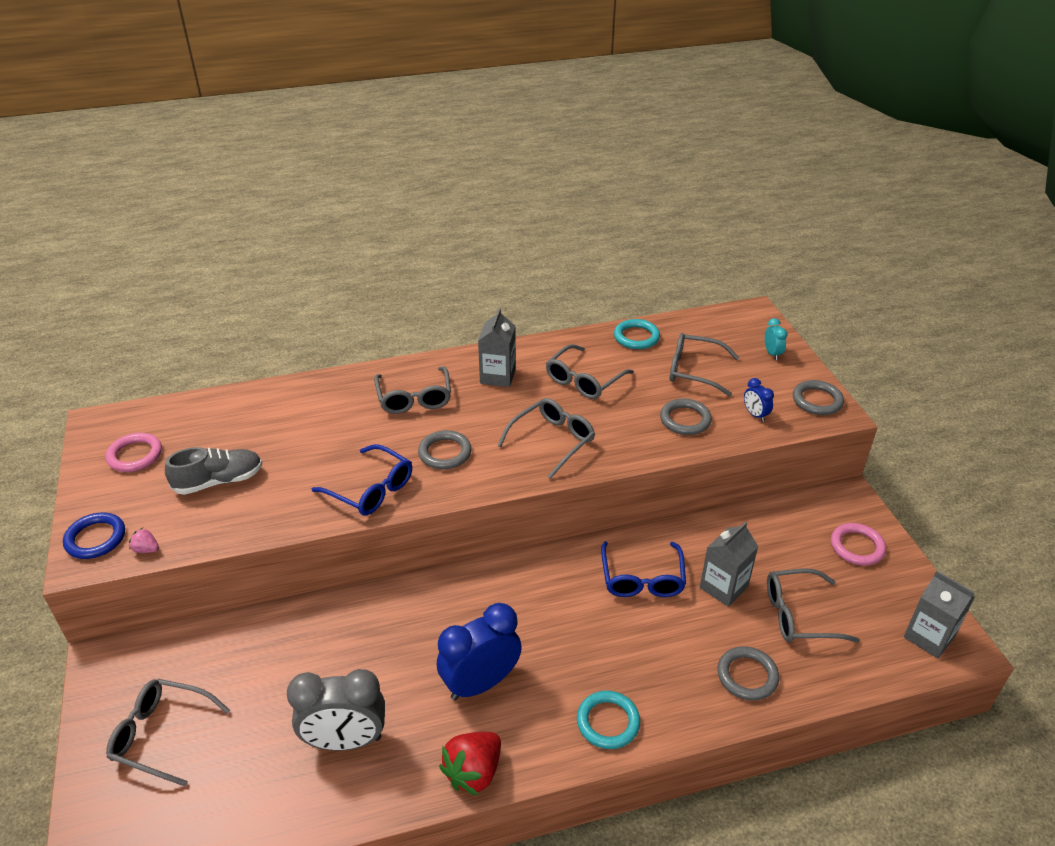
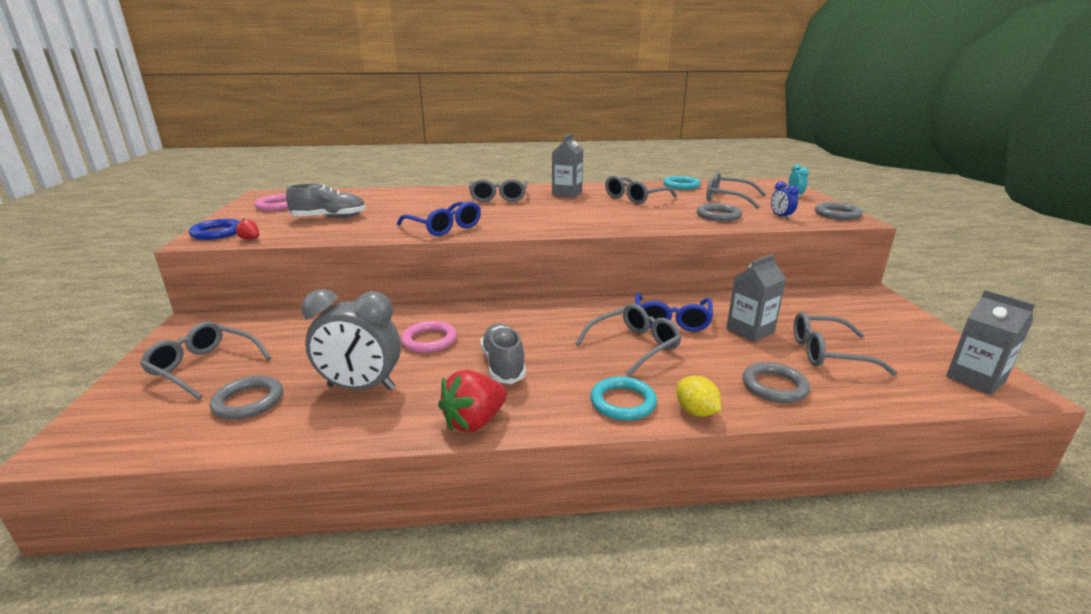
camera: 10 degrees right, 15 degrees down
pink strawberry [129,528,159,553] -> red strawberry [235,219,259,240]
grey ring [418,430,472,469] -> grey ring moved to [210,376,283,419]
blue clock [437,603,522,700] -> grey shoe [481,323,526,384]
grey glasses [497,398,595,479] -> grey glasses moved to [575,304,682,377]
pink ring [831,523,886,566] -> pink ring moved to [401,321,457,353]
none -> yellow lemon [676,375,721,417]

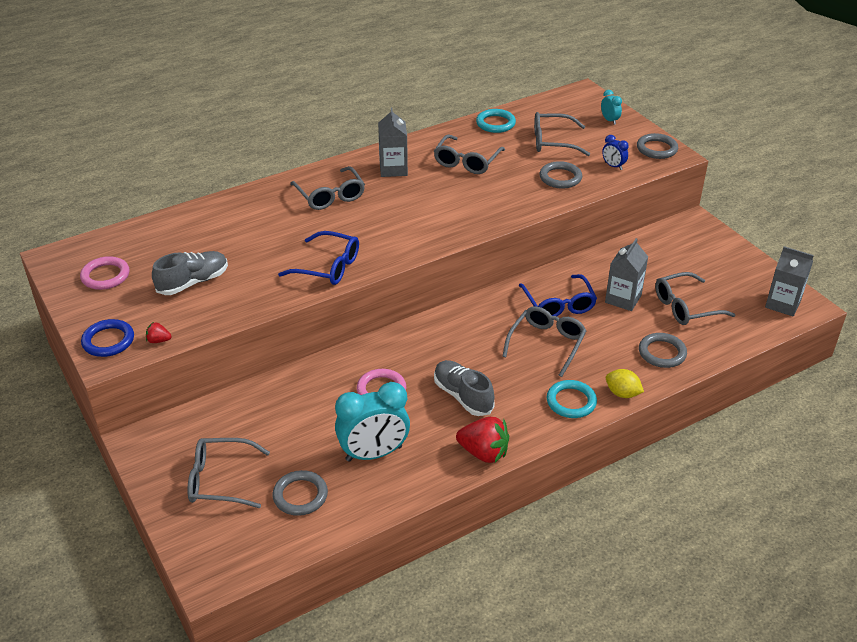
camera: 25 degrees left, 15 degrees up
grey clock [302,289,401,390] -> turquoise clock [335,382,410,462]
red strawberry [438,370,507,432] -> red strawberry turned 90 degrees counterclockwise [456,417,509,463]

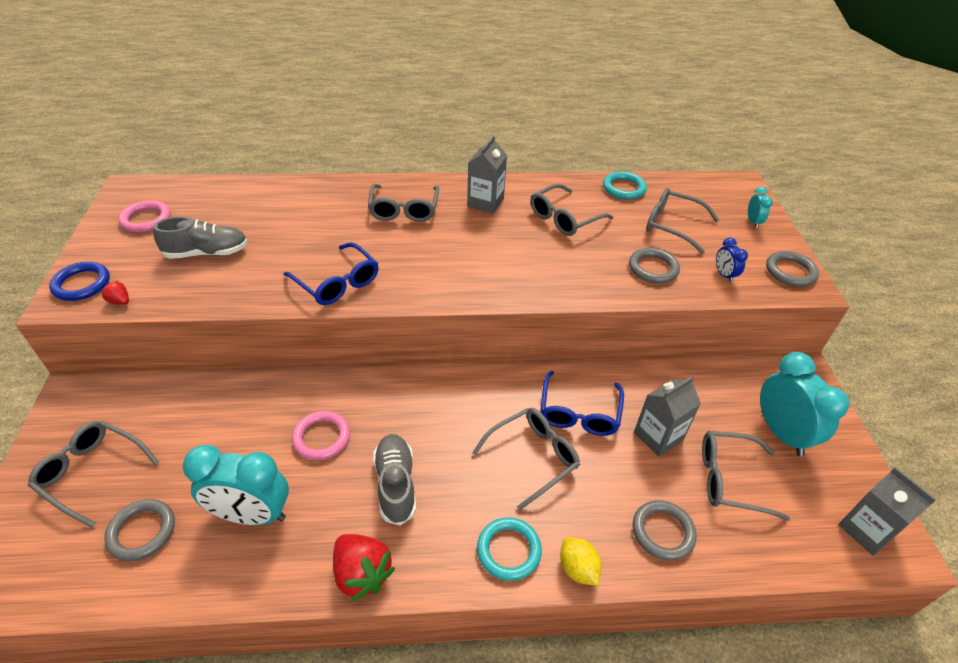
camera: 25 degrees right, 5 degrees up
none -> turquoise clock [760,352,850,457]

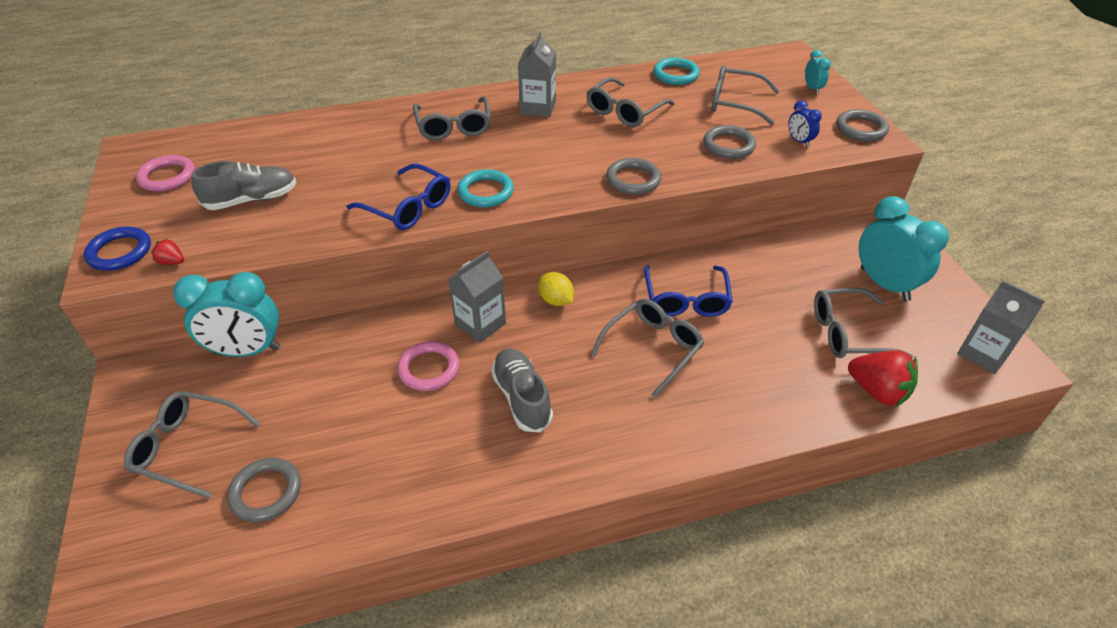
camera: 10 degrees left, 0 degrees up
turquoise clock [183,445,289,525] -> turquoise clock moved to [173,272,280,357]
red strawberry [333,534,395,602] -> red strawberry moved to [848,350,918,407]
turquoise ring [477,517,542,581] -> turquoise ring moved to [457,169,514,207]
yellow lemon [560,537,601,586] -> yellow lemon moved to [538,272,574,306]
grey ring [633,500,696,561] -> grey ring moved to [606,158,661,195]
grey carton [634,376,701,457] -> grey carton moved to [448,251,506,343]

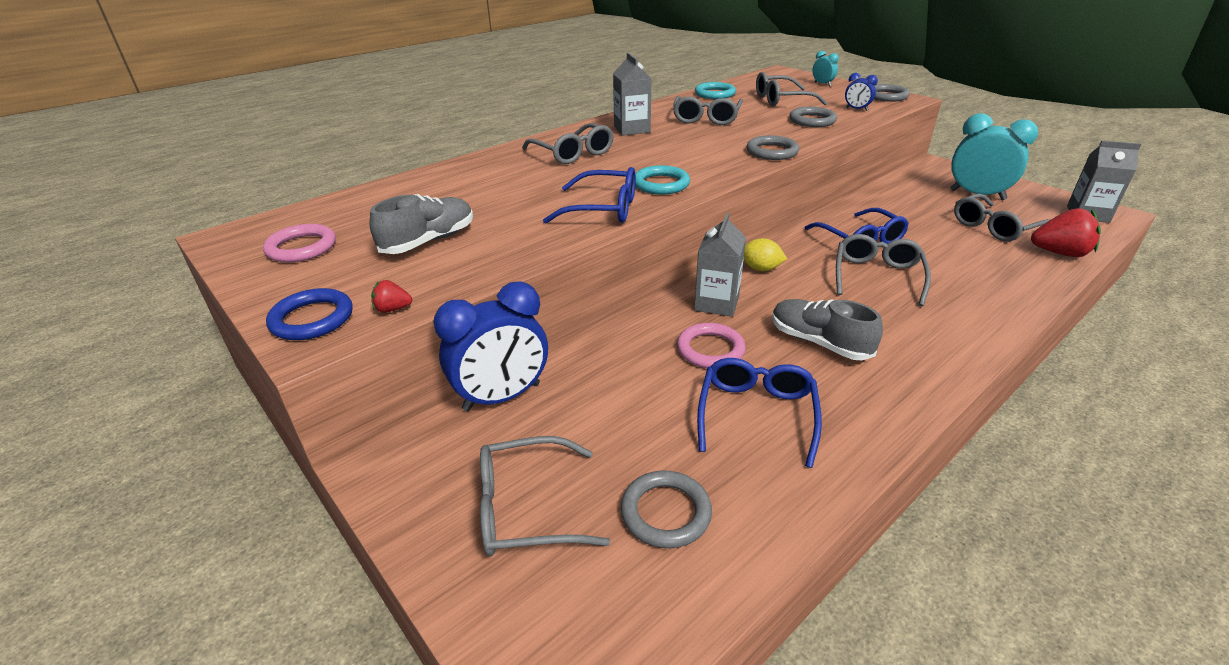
camera: 25 degrees left, 10 degrees down
turquoise clock [173,272,280,357] -> blue clock [433,281,548,411]
none -> blue glasses [697,358,822,468]

